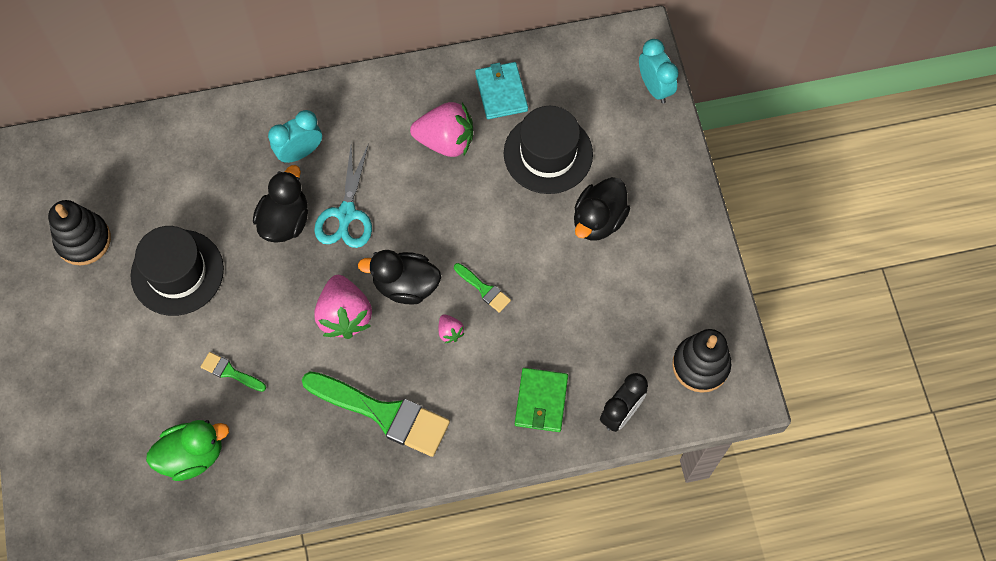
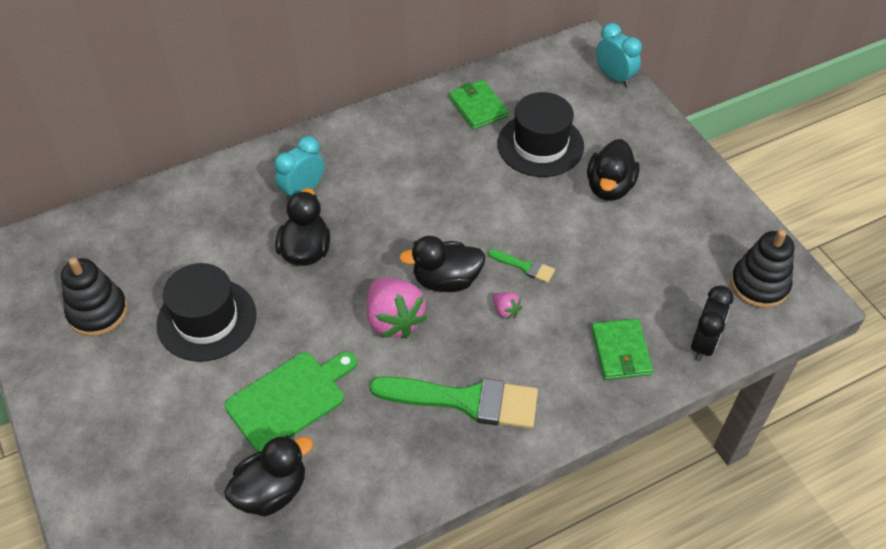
camera: 15 degrees left, 15 degrees down
green duck [146,420,229,481] -> black duck [224,435,313,517]
green brush [201,352,266,392] -> green cutting board [224,352,357,453]
turquoise scissors [314,143,372,248] -> none
pink strawberry [410,102,473,157] -> none
turquoise wallet [475,62,528,119] -> green wallet [449,80,509,130]

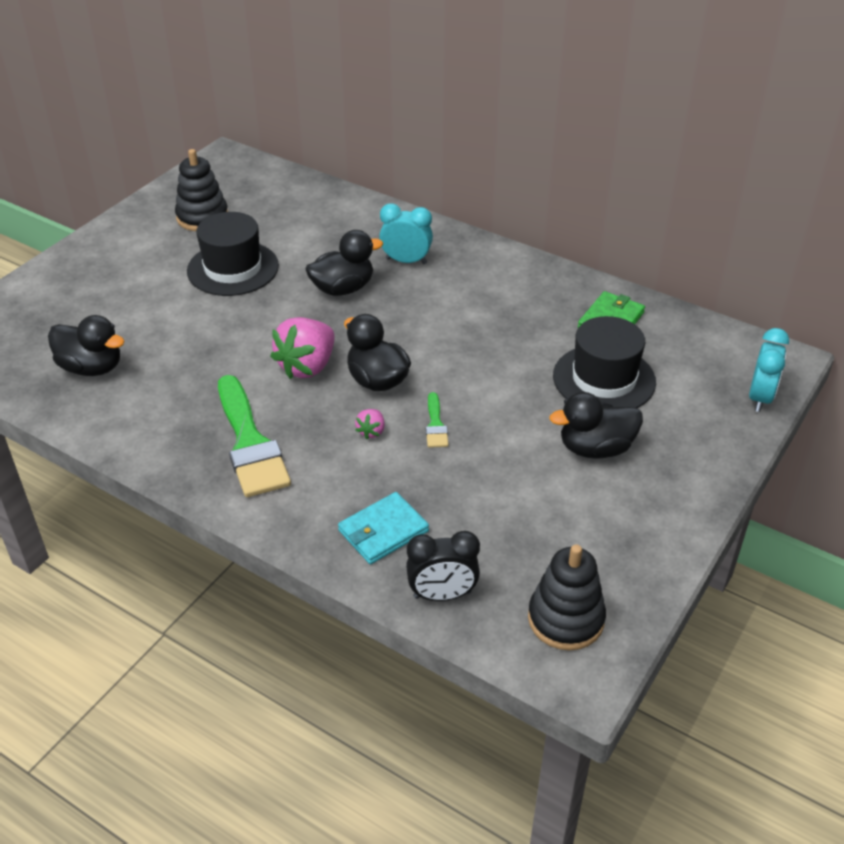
camera: 60 degrees right, 10 degrees down
green cutting board [224,352,357,453] -> none
green wallet [591,319,653,380] -> turquoise wallet [338,492,429,564]

